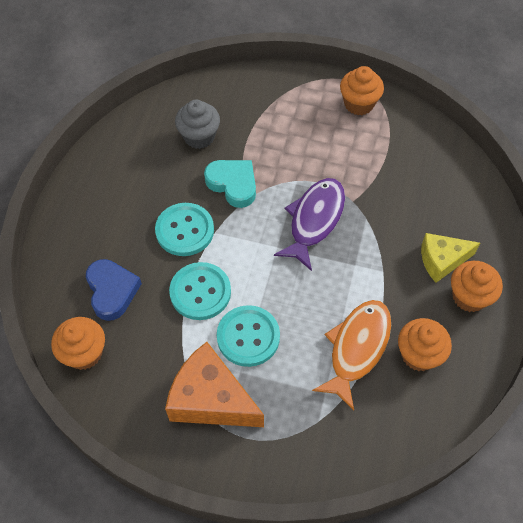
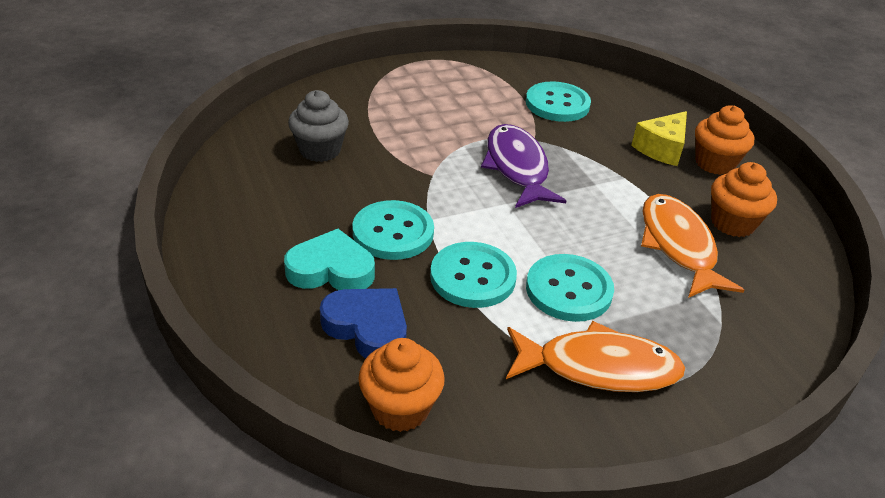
camera: 40 degrees left, 20 degrees down
orange cheese [165,342,264,427] -> orange fish [506,321,685,392]
turquoise heart [204,160,256,208] -> turquoise heart moved to [284,229,375,290]
orange cupcake [340,66,384,115] -> none
none -> turquoise button [526,81,591,122]

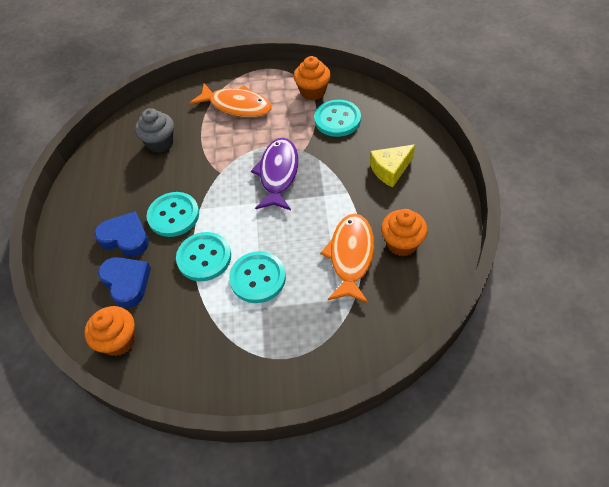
camera: 25 degrees right, 15 degrees up
turquoise heart [284,229,375,290] -> blue heart [95,211,149,257]
orange fish [506,321,685,392] -> orange fish moved to [190,84,272,117]
orange cupcake [695,105,754,175] -> orange cupcake moved to [294,56,331,101]

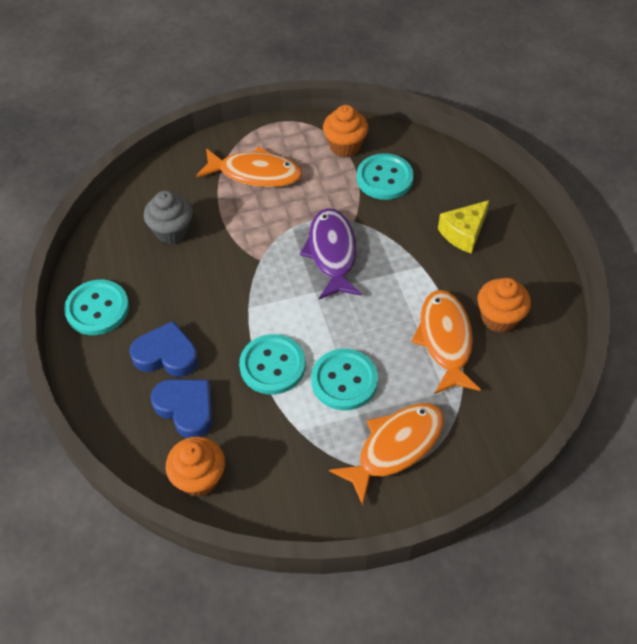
camera: 15 degrees left, 0 degrees up
turquoise button [147,192,199,237] -> turquoise button moved to [64,280,129,335]
none -> orange fish [329,403,444,505]

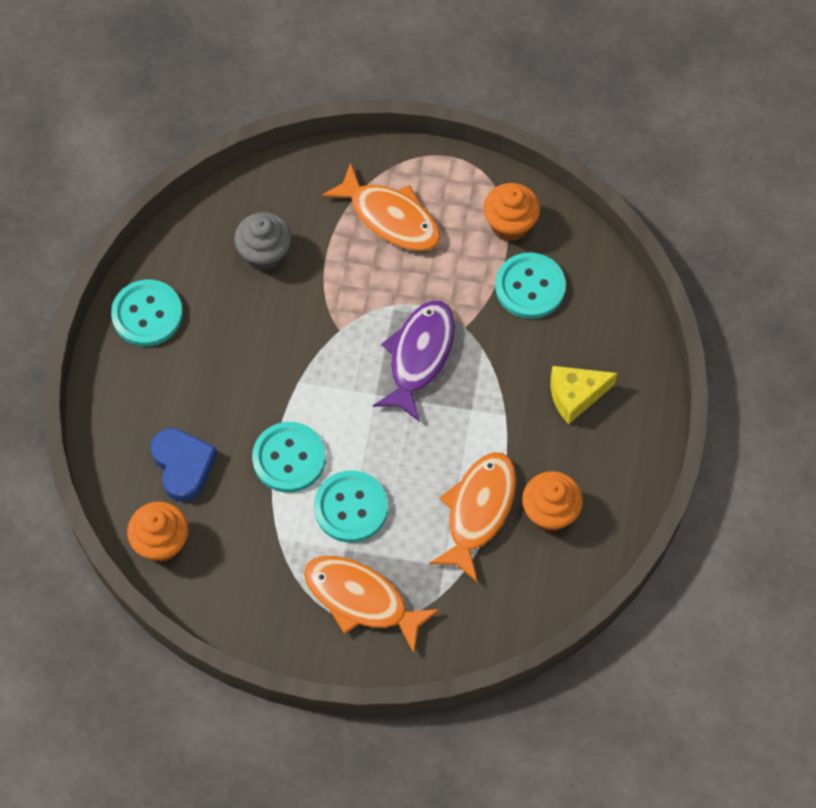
camera: 25 degrees right, 10 degrees up
blue heart [130,321,198,377] -> none
orange fish [329,403,444,505] -> orange fish turned 135 degrees counterclockwise [304,556,440,653]

